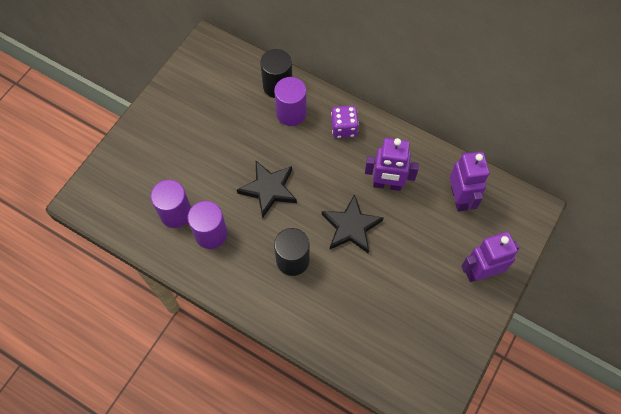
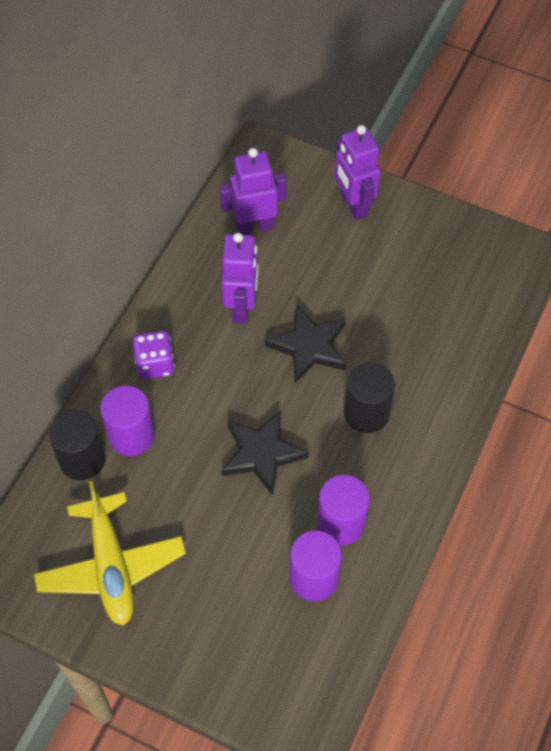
camera: 95 degrees left, 5 degrees down
none -> yellow plane [34,481,186,626]

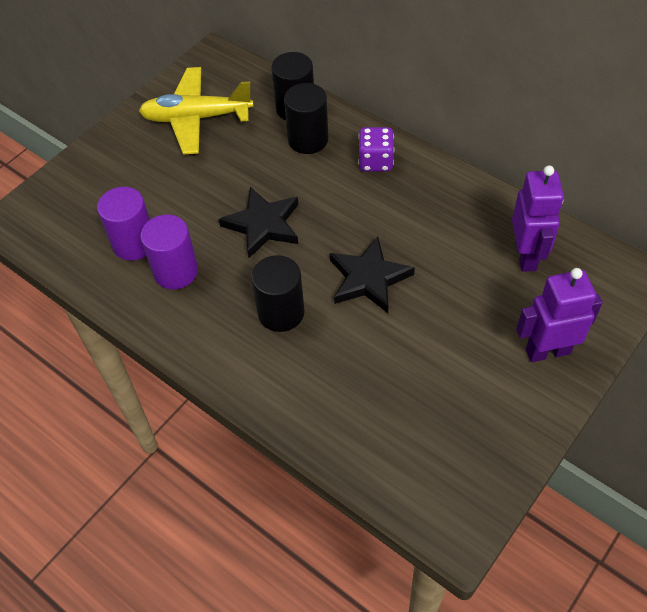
camera: 105 degrees right, 5 degrees down
purple cylinder [100,386,155,456] -> black cylinder [284,83,328,154]
purple robot [221,233,258,324] -> none

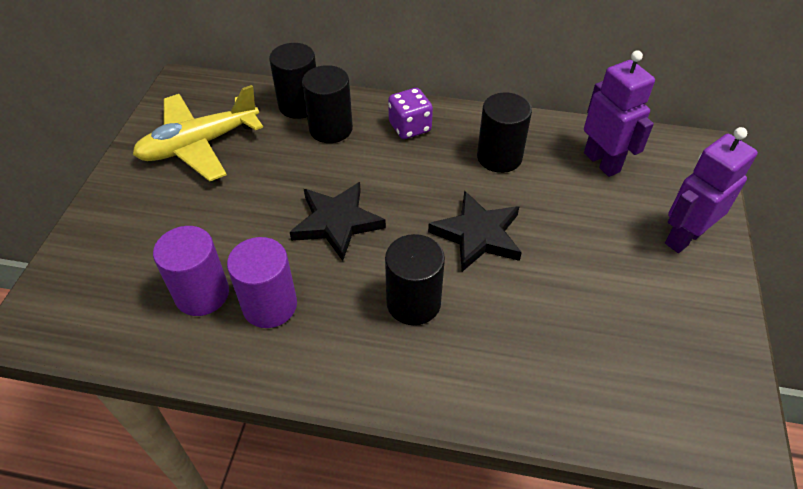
camera: 30 degrees left, 5 degrees down
none -> black cylinder [477,92,532,173]

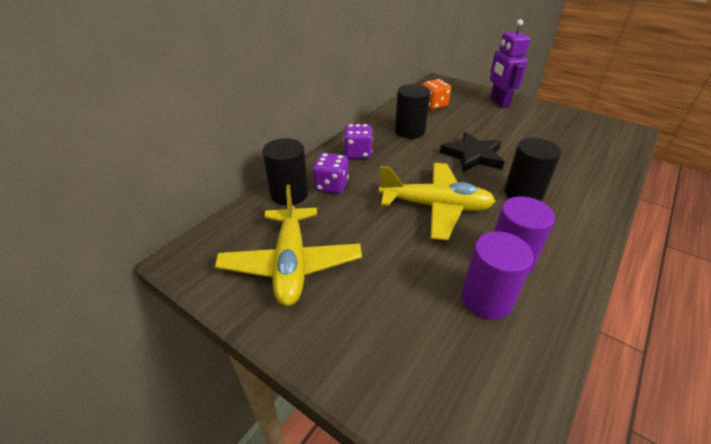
camera: 65 degrees left, 10 degrees down
black star [290,182,386,261] -> yellow plane [379,163,495,240]
black cylinder [302,65,353,143] -> purple dice [313,153,349,194]
purple robot [584,50,655,177] -> orange dice [422,79,451,110]

